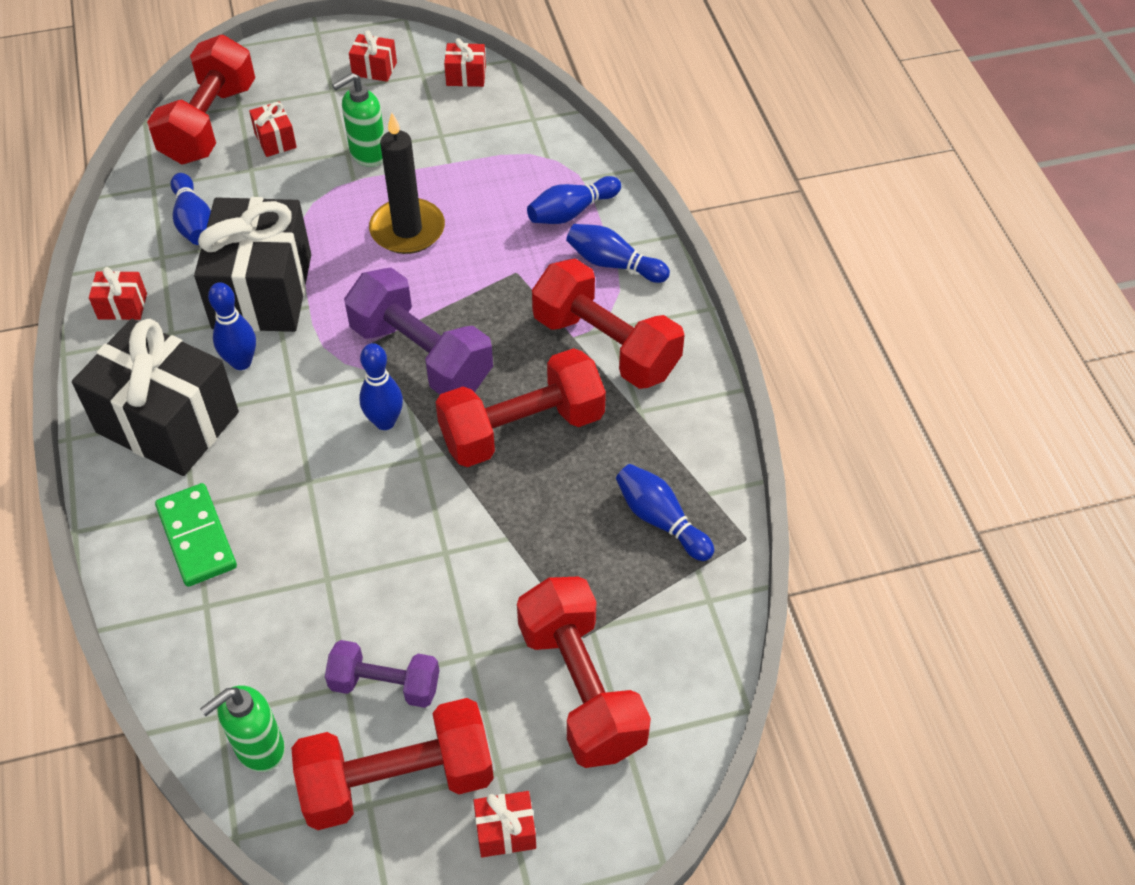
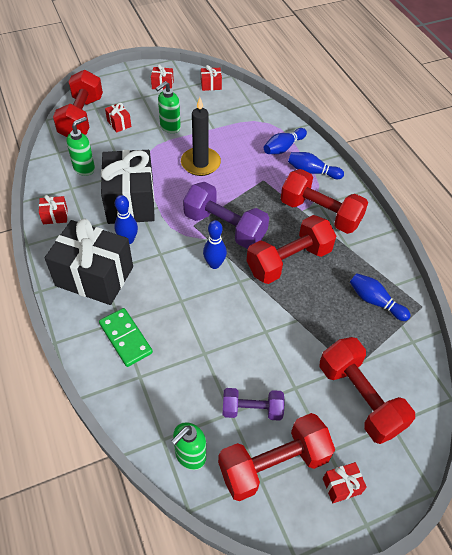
camera: 10 degrees left, 0 degrees up
blue bowling pin [171,173,211,245] -> green soap dispenser [66,117,95,176]

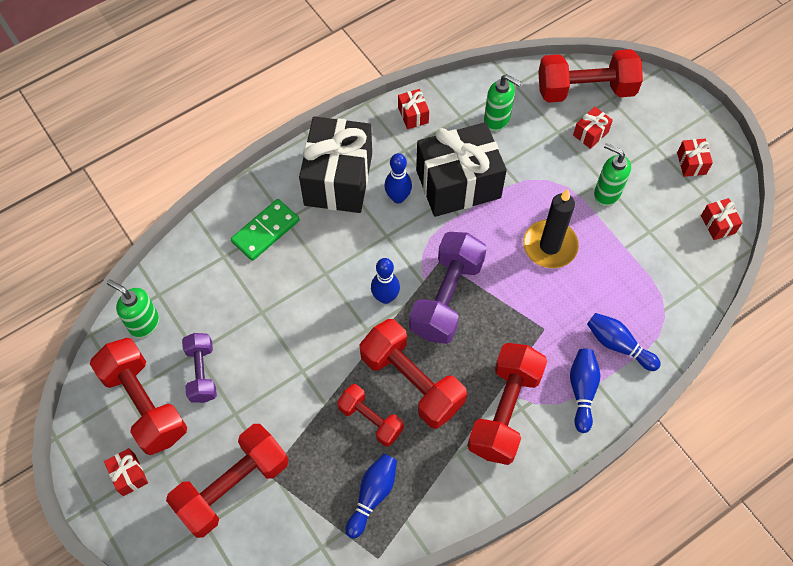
camera: 80 degrees right, 10 degrees up
none -> red dumbbell [337,384,404,447]

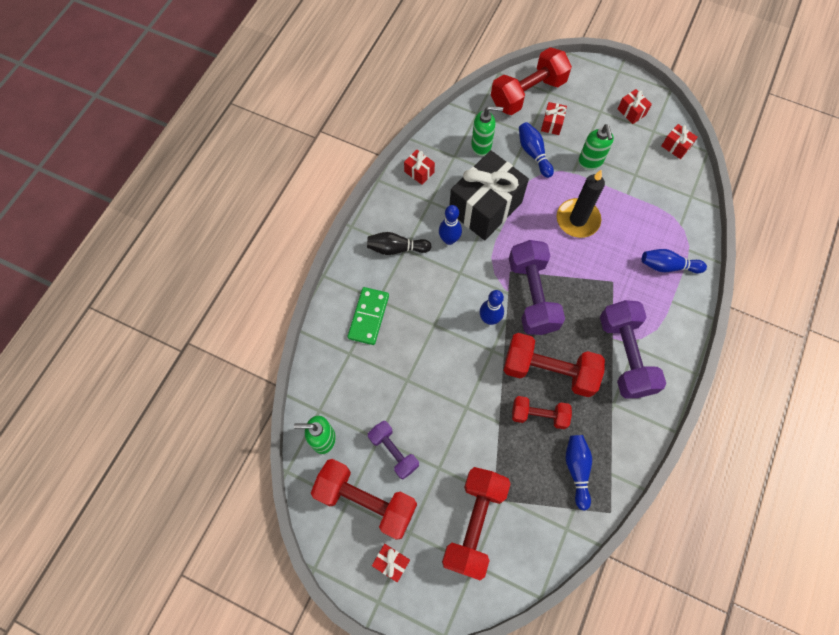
camera: 30 degrees left, 5 degrees up
black gift [299,116,372,213] -> black bowling pin [367,232,432,255]
red dumbbell [467,343,547,465] -> purple dumbbell [600,300,666,399]
blue bowling pin [570,349,600,433] -> blue bowling pin moved to [519,122,554,178]
green soap dispenser [594,143,631,206] -> green soap dispenser turned 105 degrees counterclockwise [578,124,614,170]

